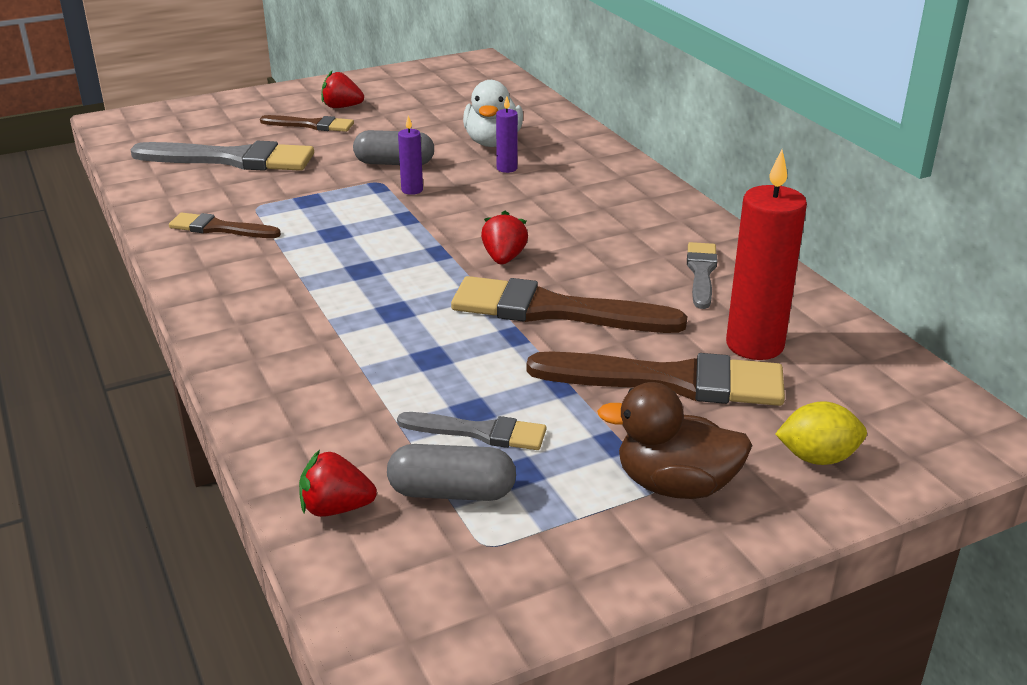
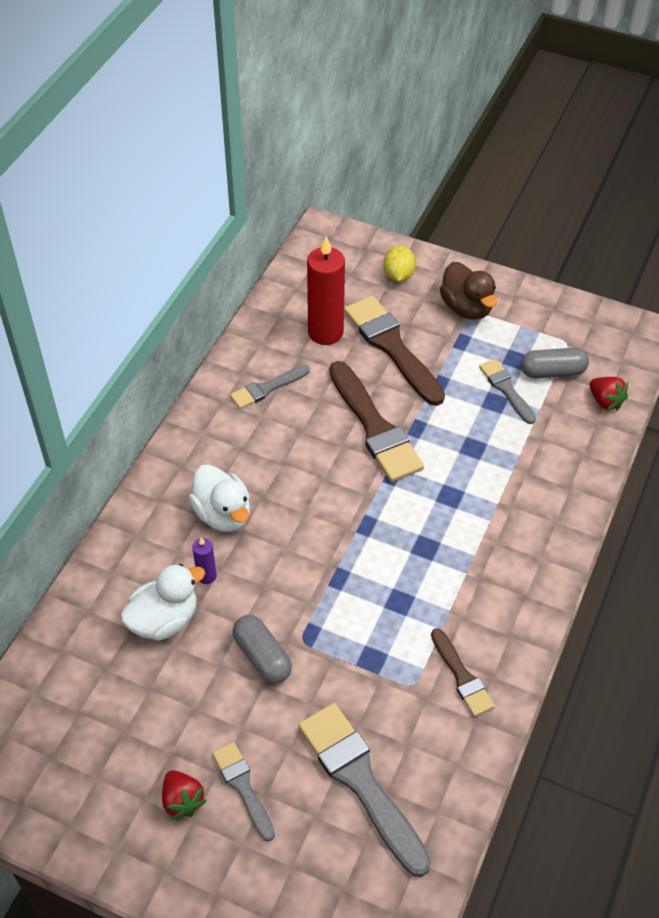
camera: 130 degrees left, 20 degrees up
brown brush [260,115,354,132] -> grey brush [212,742,275,841]
grey capsule [387,444,516,501] -> grey capsule turned 60 degrees counterclockwise [521,348,589,378]
purple candle [398,116,423,195] -> none
red strawberry [481,211,528,264] -> none
yellow lemon [775,401,867,465] -> yellow lemon turned 45 degrees clockwise [383,246,416,282]
none -> white duck [189,464,250,532]

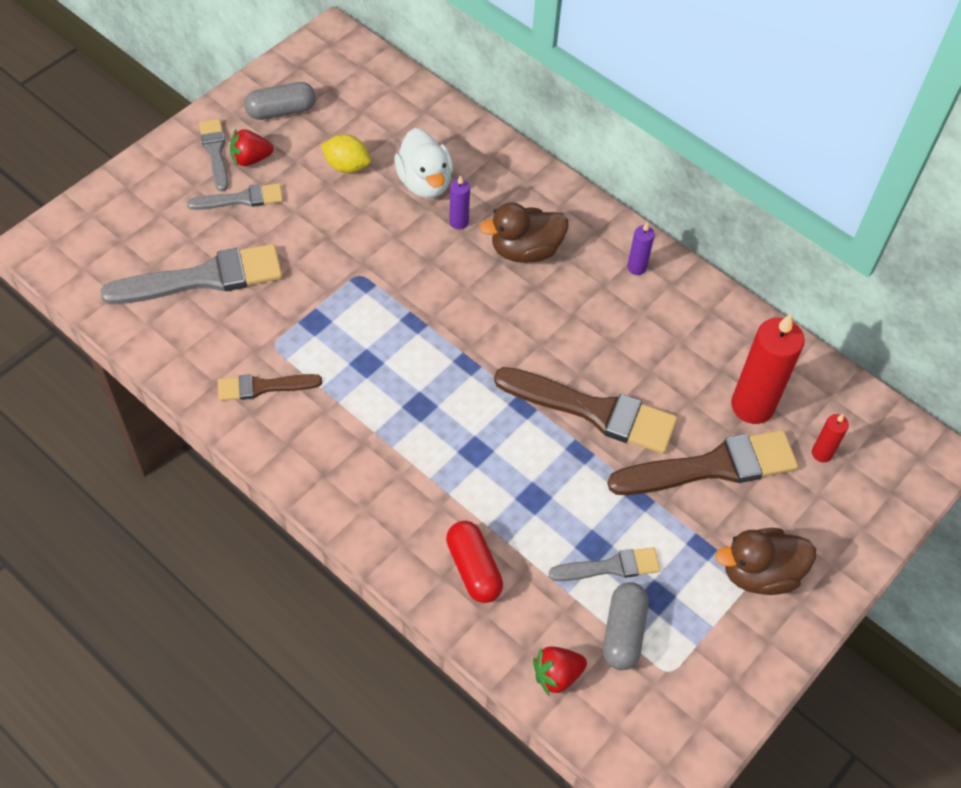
camera: 105 degrees right, 5 degrees up
white duck [189,464,250,532] -> brown duck [480,202,568,263]
grey brush [230,365,310,409] -> grey brush moved to [199,119,228,191]
grey capsule [233,615,292,684] -> grey capsule moved to [244,82,316,120]
brown brush [329,361,424,482] -> brown brush turned 150 degrees counterclockwise [494,367,677,454]
yellow lemon [383,246,416,282] -> yellow lemon moved to [321,135,371,173]
none -> red capsule [446,521,503,603]
none -> purple candle [627,223,655,275]
none -> red candle [812,414,849,462]

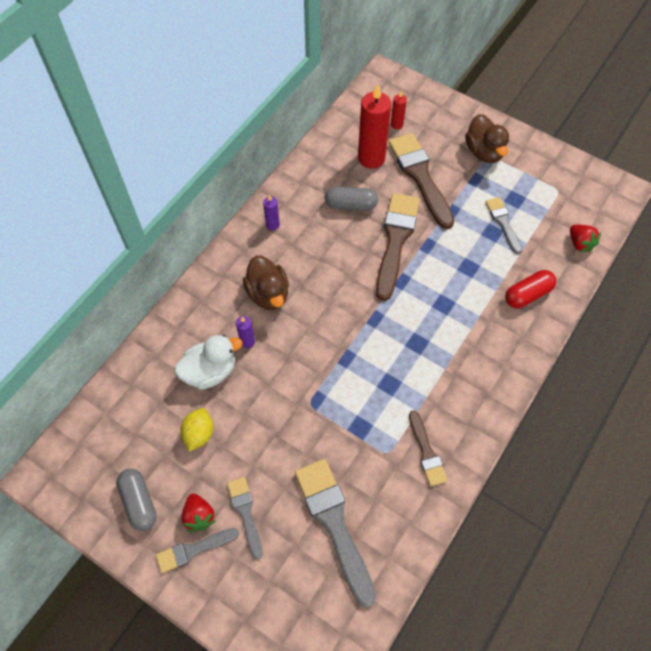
camera: 95 degrees left, 5 degrees up
grey capsule [603,582,649,670] -> grey capsule moved to [325,186,378,211]

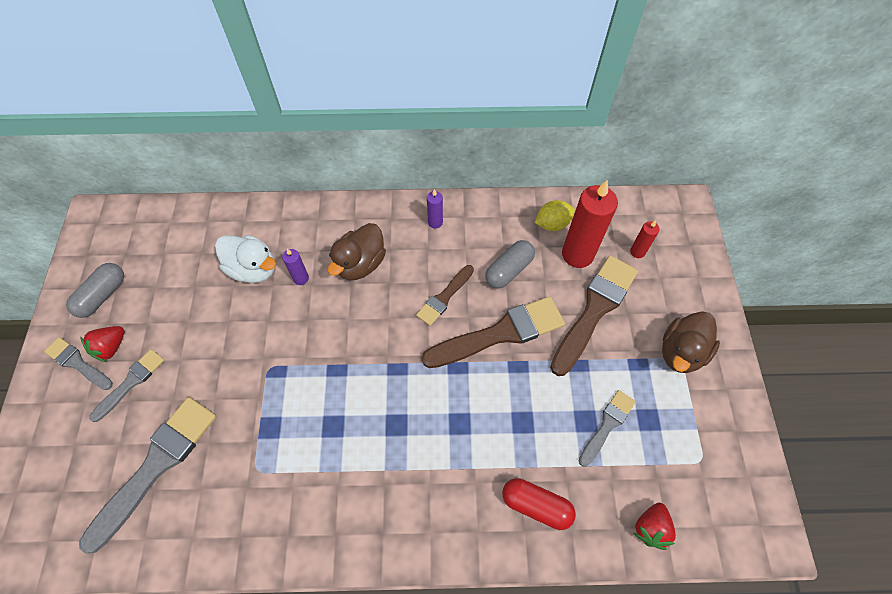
camera: 55 degrees right, 0 degrees up
yellow lemon [180,408,213,452] -> yellow lemon moved to [535,200,575,231]
grey capsule [325,186,378,211] -> grey capsule turned 75 degrees clockwise [485,240,535,289]
brown brush [409,410,448,486] -> brown brush moved to [416,265,474,326]

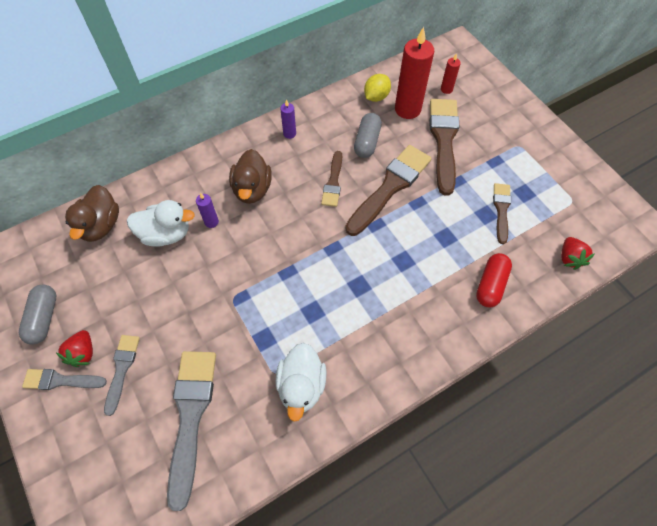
camera: 30 degrees left, 0 degrees up
red capsule [502,478,576,530] -> red capsule turned 60 degrees counterclockwise [476,253,512,308]
grey brush [579,390,636,467] -> brown brush [493,183,511,244]
brown duck [662,311,720,373] -> brown duck moved to [65,185,119,242]
none -> white duck [275,343,326,422]

